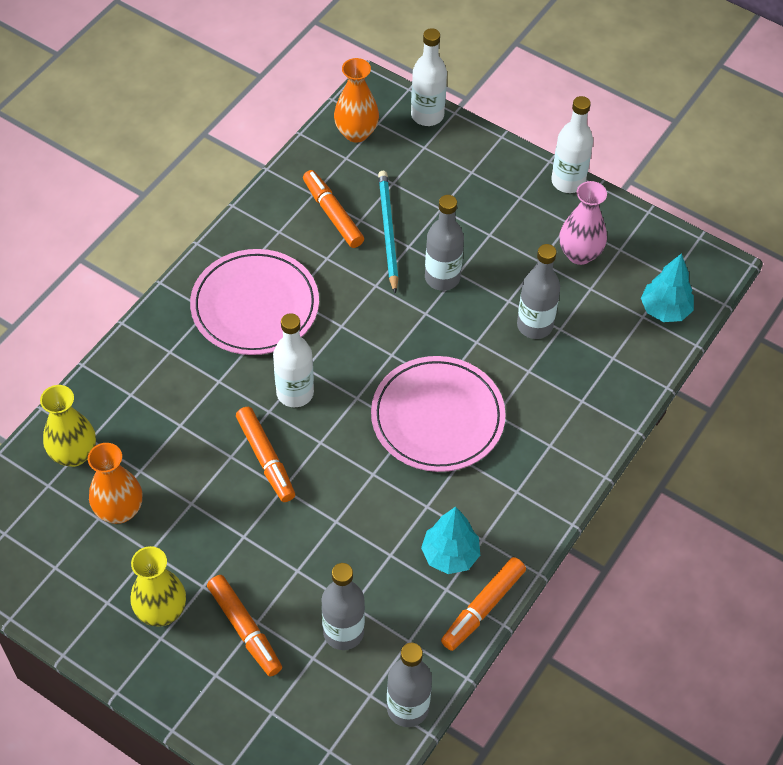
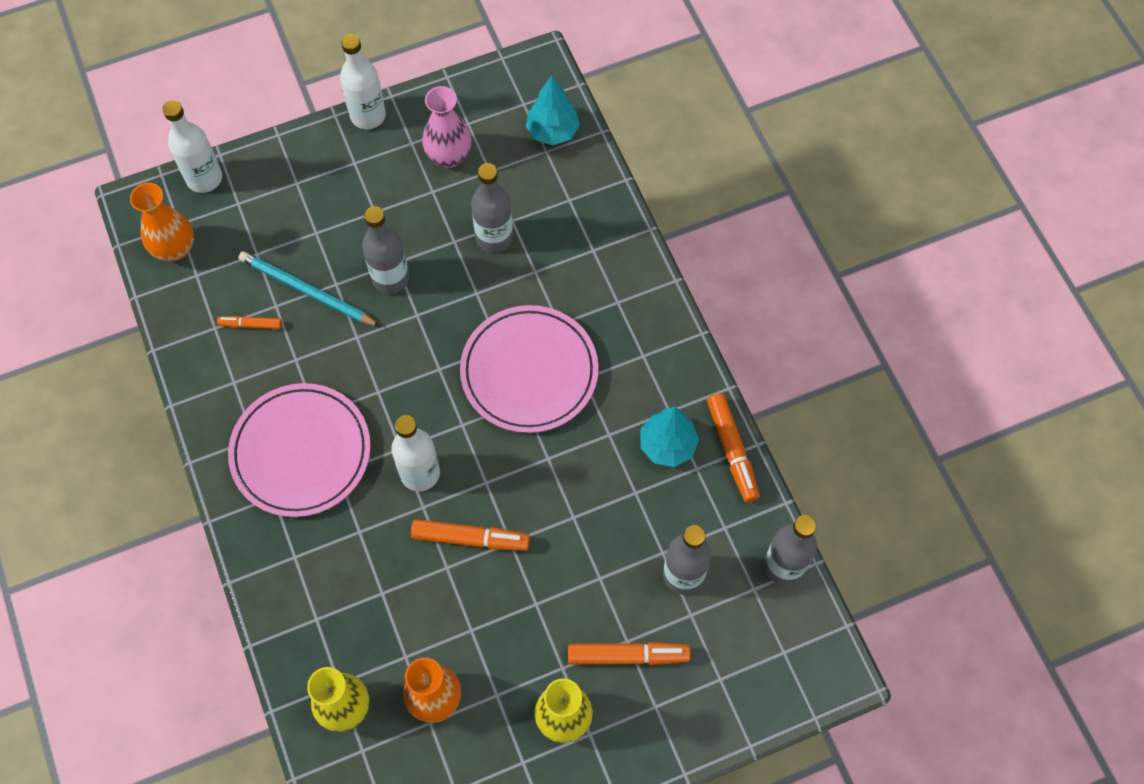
camera: 55 degrees left, 10 degrees up
orange marker [303,170,364,248] -> orange marker [217,316,282,329], size x0.57

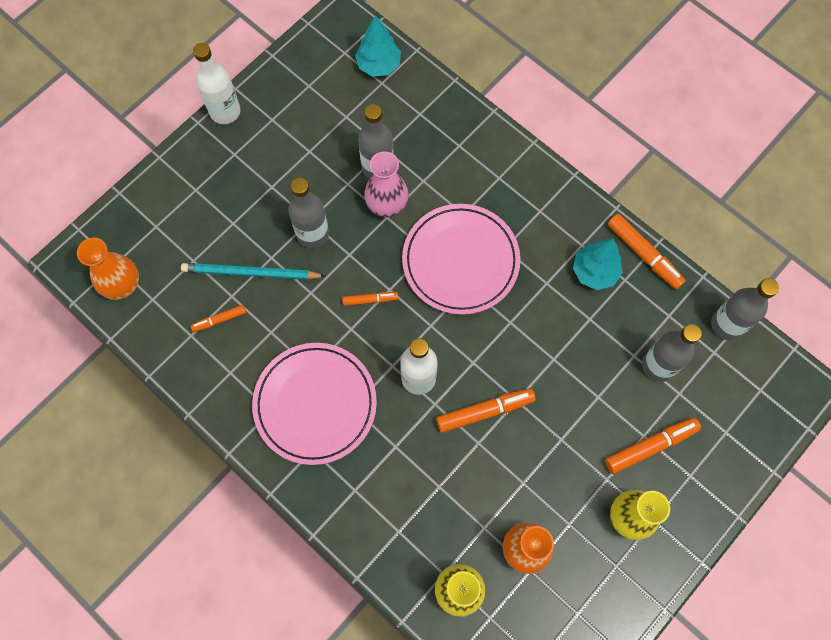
camera: 25 degrees left, 5 degrees up
white bottle [163,100,222,193] -> none
pink vase [422,86,472,168] -> pink vase moved to [364,151,409,217]
none -> orange marker [342,292,398,306]

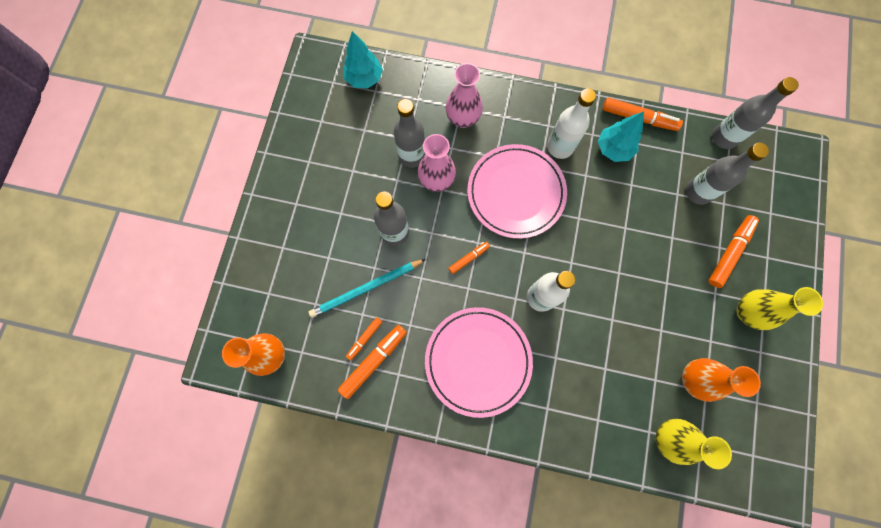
camera: 30 degrees left, 5 degrees up
white bottle [193,43,241,124] -> white bottle moved to [547,88,596,159]
orange marker [436,388,536,433] -> orange marker moved to [338,325,407,399]
none -> pink vase [446,63,483,128]

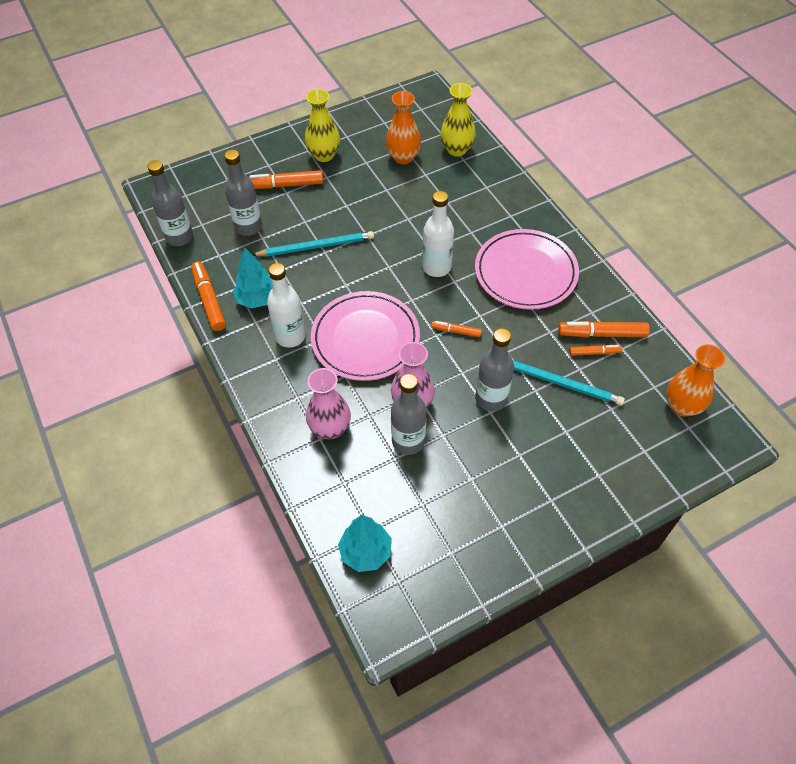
camera: 130 degrees left, 20 degrees down
none -> turquoise pencil [252,231,374,257]

